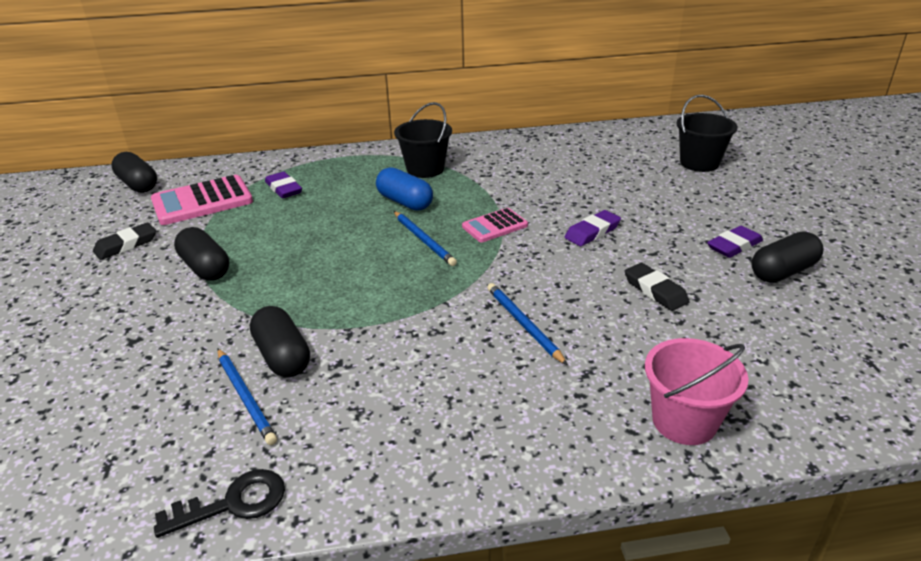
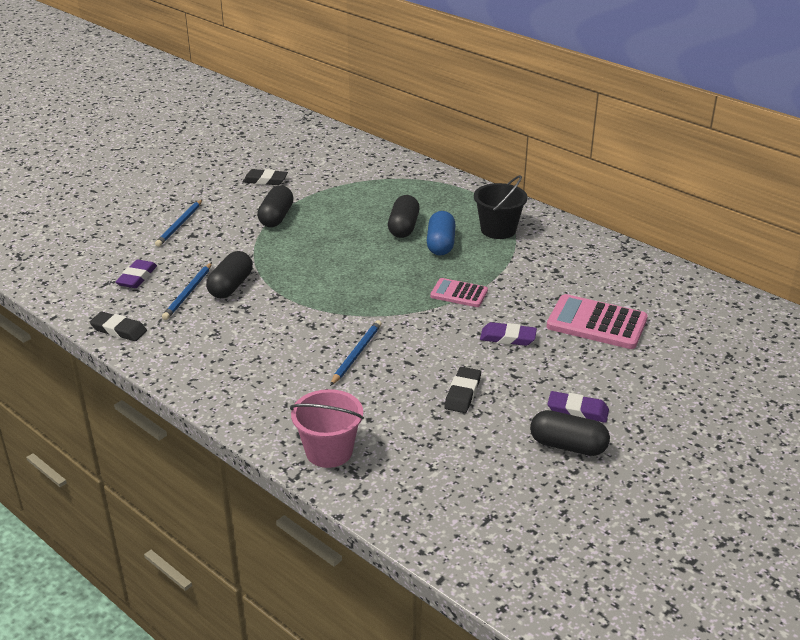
camera: 50 degrees right, 0 degrees up
black capsule [111,152,157,193] -> black capsule moved to [388,195,420,238]
pink calculator [151,175,253,225] -> pink calculator moved to [547,294,648,349]
black key [154,469,285,538] -> black eraser [90,312,147,341]
purple eraser [265,171,302,198] -> purple eraser moved to [115,260,157,288]
blue pencil [394,211,457,266] -> blue pencil moved to [155,199,202,247]
black bucket [676,95,738,172] -> none

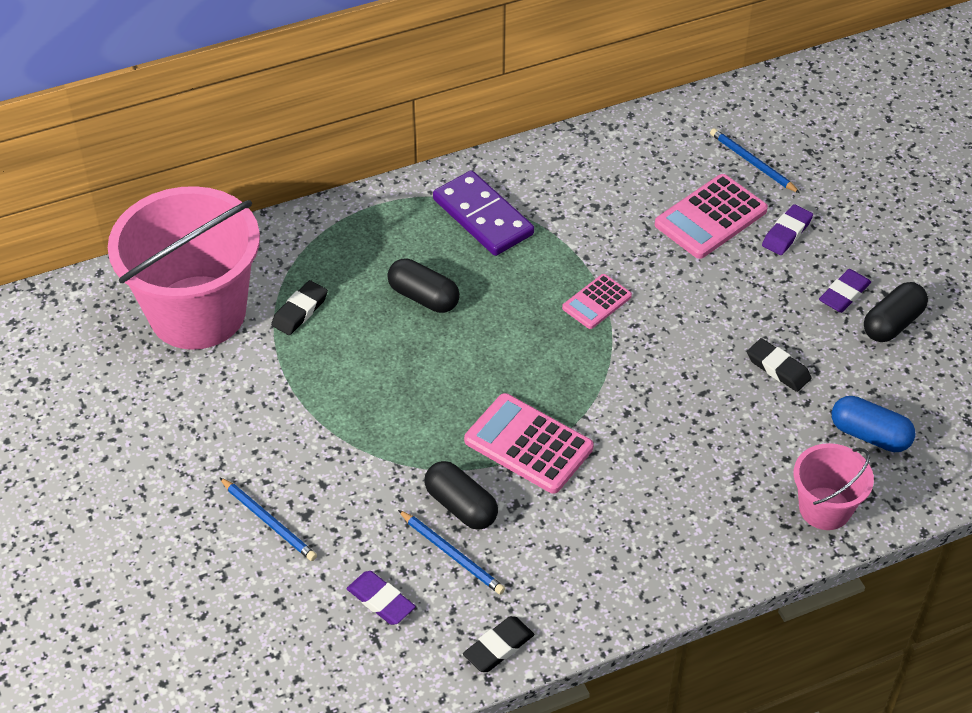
camera: 65 degrees left, 15 degrees up
black eraser [243,169,288,185] -> black eraser moved to [271,280,328,335]
black capsule [257,185,294,227] -> none
blue pencil [330,320,382,386] -> blue pencil moved to [710,128,800,193]
blue capsule [427,211,456,256] -> blue capsule moved to [831,396,915,452]
black bucket [474,175,528,239] -> purple domino [433,170,534,256]
purple eraser [480,322,537,346] -> purple eraser moved to [762,204,813,255]
none -> pink bucket [108,186,260,350]
none -> pink calculator [464,393,594,494]

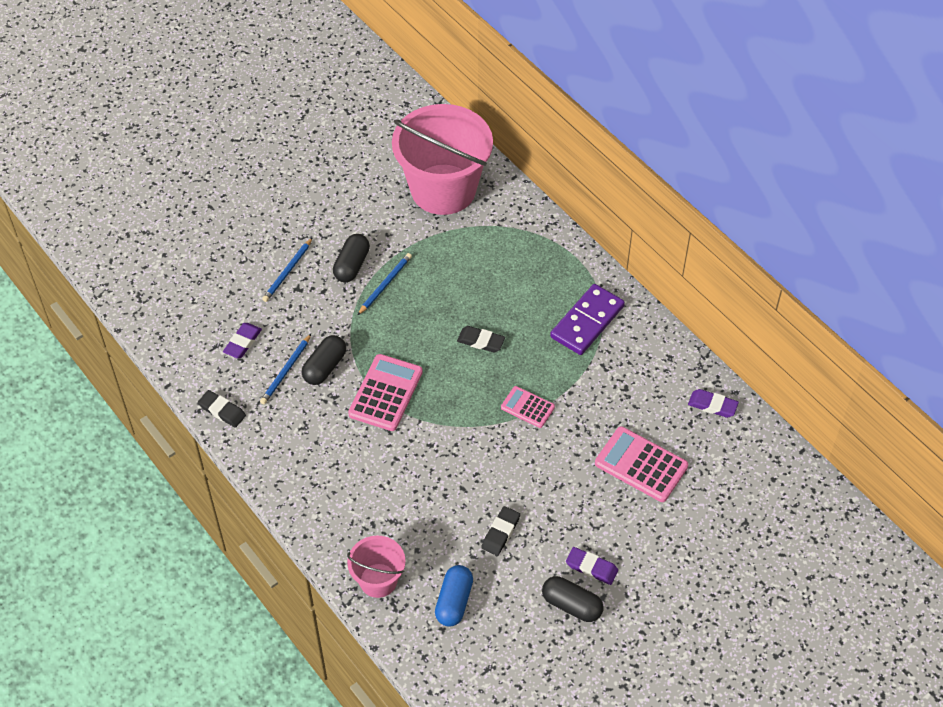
camera: 75 degrees right, 5 degrees up
black eraser [271,280,328,335] -> black eraser moved to [457,326,505,352]
black capsule [387,259,460,313] -> black capsule moved to [333,234,370,282]
blue pencil [710,128,800,193] -> blue pencil moved to [358,253,412,315]
purple eraser [762,204,813,255] -> purple eraser moved to [688,389,739,418]

